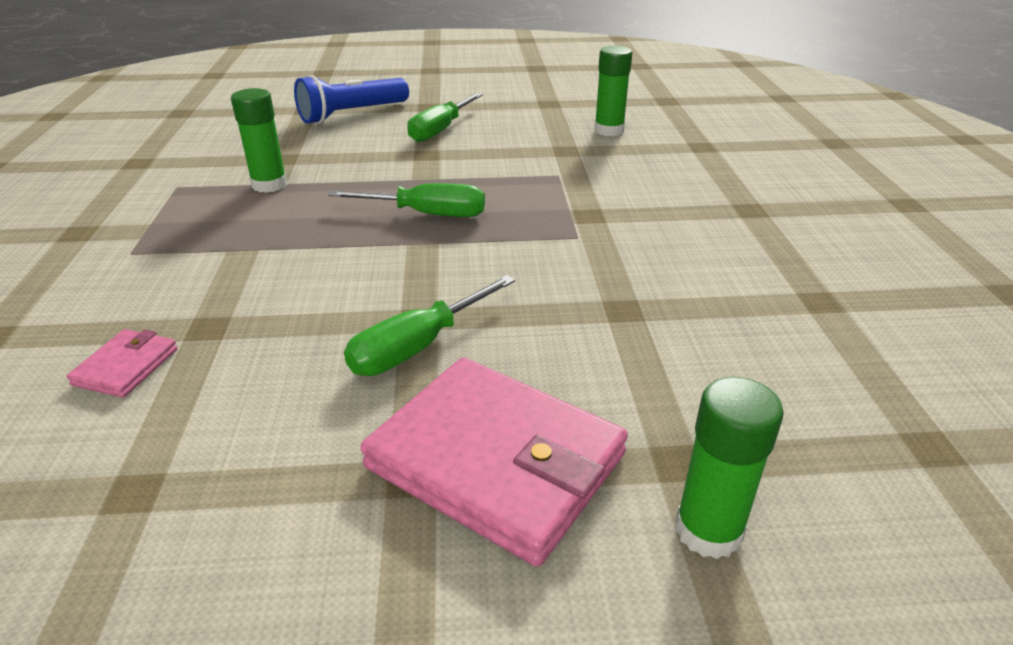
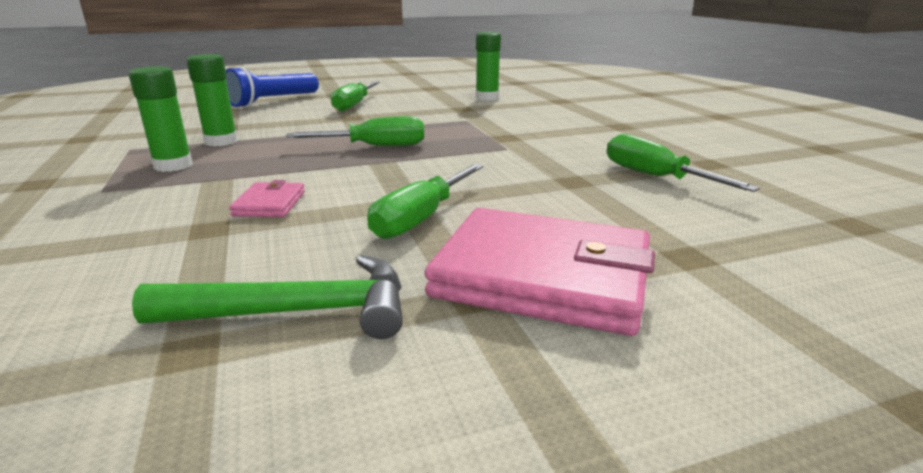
camera: 15 degrees left, 10 degrees down
pink wallet [67,329,178,398] -> pink wallet moved to [229,180,305,217]
green glue stick [675,377,784,559] -> green glue stick moved to [128,66,193,172]
none -> green hammer [132,255,403,339]
none -> green screwdriver [607,134,760,192]

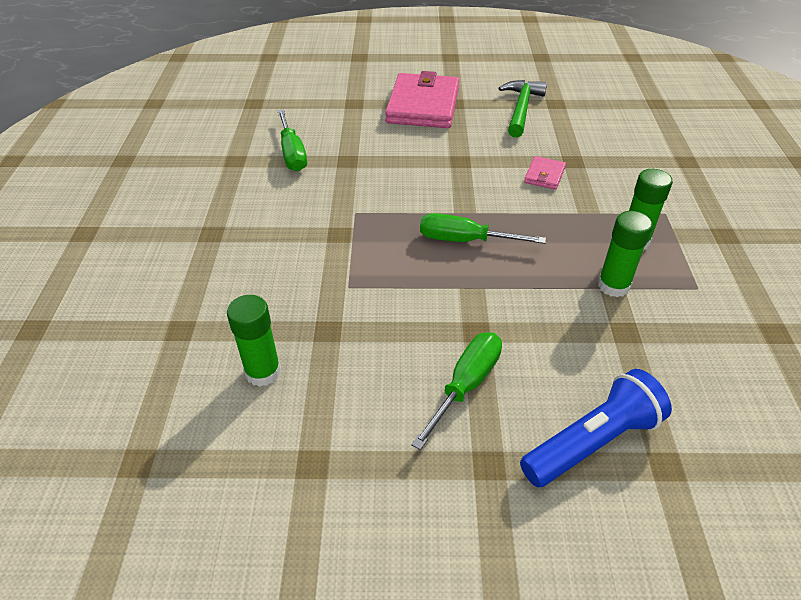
camera: 160 degrees left, 20 degrees up
green hammer [132,255,403,339] -> green hammer turned 90 degrees clockwise [498,80,547,138]
green screwdriver [367,164,484,239] -> none
pink wallet [424,208,655,336] -> pink wallet turned 60 degrees clockwise [385,71,459,128]

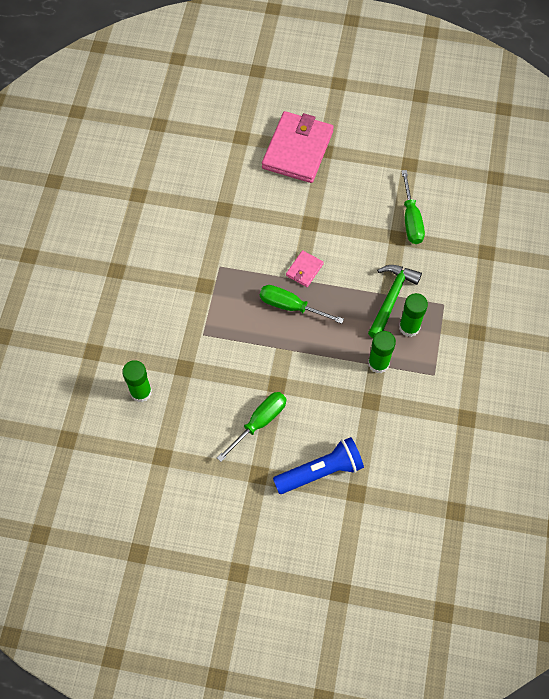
camera: 10 degrees right, 20 degrees up
green screwdriver [277,110,307,172] -> green screwdriver moved to [401,170,425,244]
green hammer [498,80,547,138] -> green hammer moved to [368,265,422,338]
pink wallet [524,156,566,190] -> pink wallet moved to [286,250,324,287]

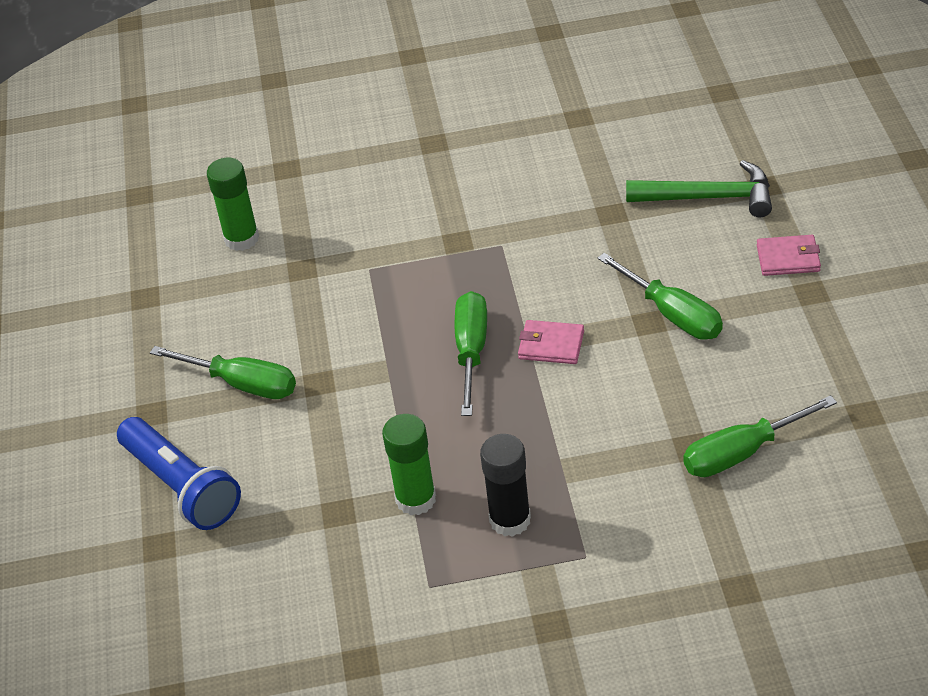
camera: 75 degrees right, 20 degrees down
pink wallet [262,111,334,183] -> pink wallet [757,235,821,276], size x0.45
green hammer [368,265,422,338] -> green hammer moved to [626,160,772,217]
green glue stick [399,293,428,337] -> black glue stick [480,434,531,537]
none -> green screwdriver [597,253,723,340]

